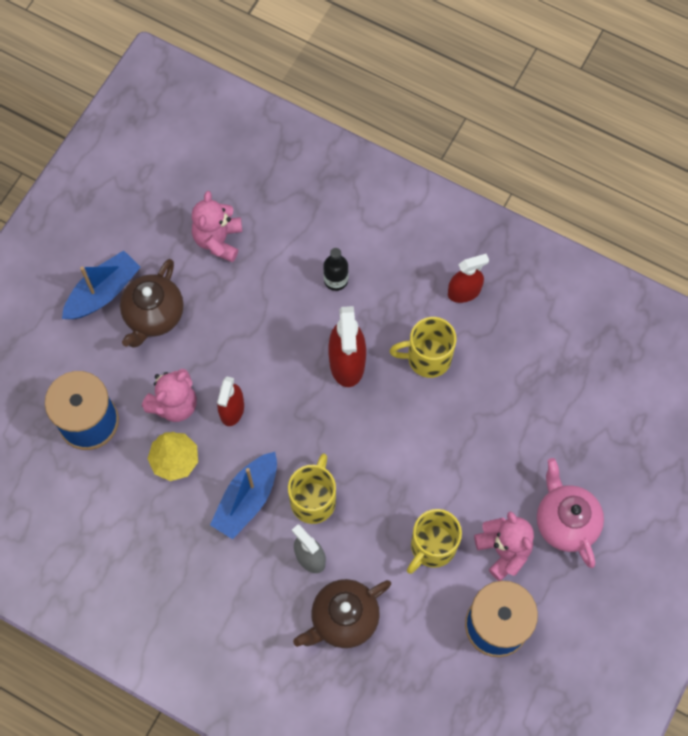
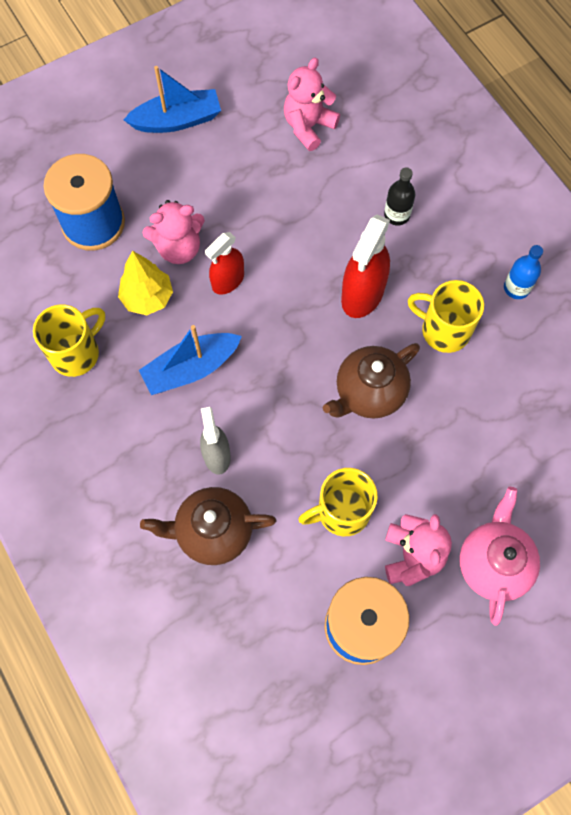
camera: 30 degrees right, 0 degrees up
brown teapot [120,259,184,348] -> brown teapot moved to [323,343,420,419]
yellow mug [288,453,336,524] -> yellow mug moved to [33,304,105,377]
red spray bottle [448,254,489,303] -> blue bottle [504,245,543,299]

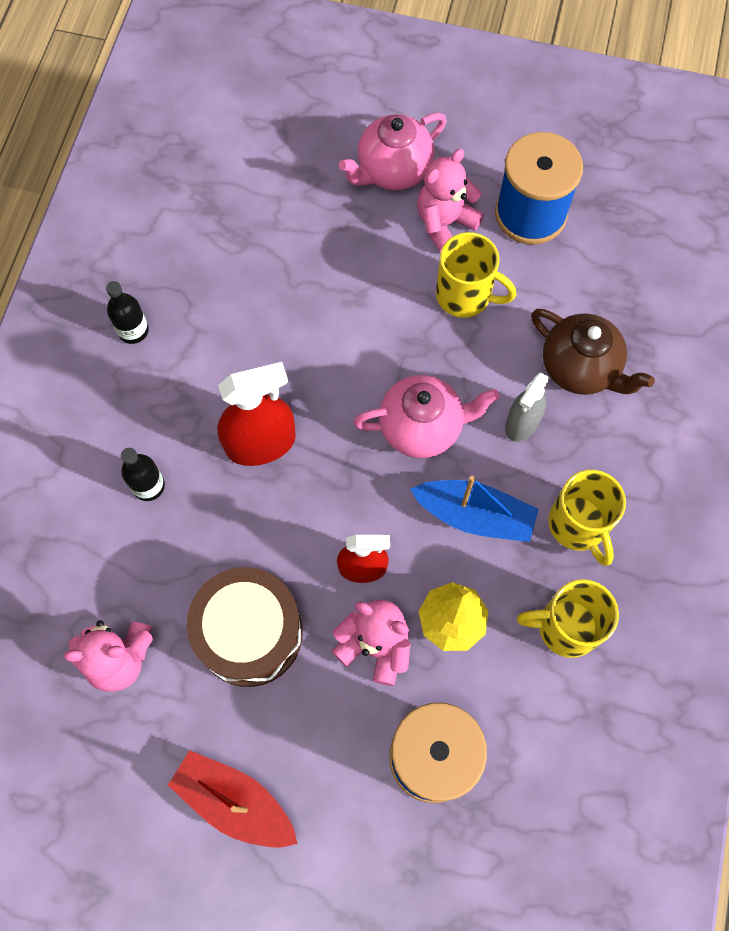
camera: 135 degrees left, 0 degrees up
blue boat [124,66,221,133] -> red boat [168,750,298,848]
brown teapot [323,343,420,419] -> none
yellow mug [408,280,484,353] -> yellow mug moved to [548,470,626,566]
blue bottle [504,245,543,299] -> black bottle [106,281,149,344]
none -> brown drum [187,567,303,687]
none -> pink teapot [353,375,500,458]

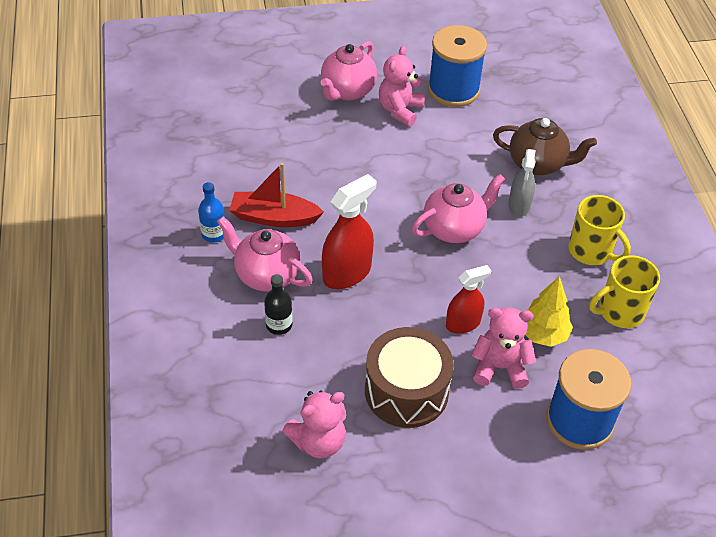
camera: 25 degrees left, 20 degrees down
black bottle [106,281,149,344] -> blue bottle [198,182,225,243]
red boat [168,750,298,848] -> red boat moved to [229,163,324,227]
blue boat [410,476,538,542] -> none
yellow mug [436,232,516,318] -> none
none -> pink teapot [217,216,313,291]

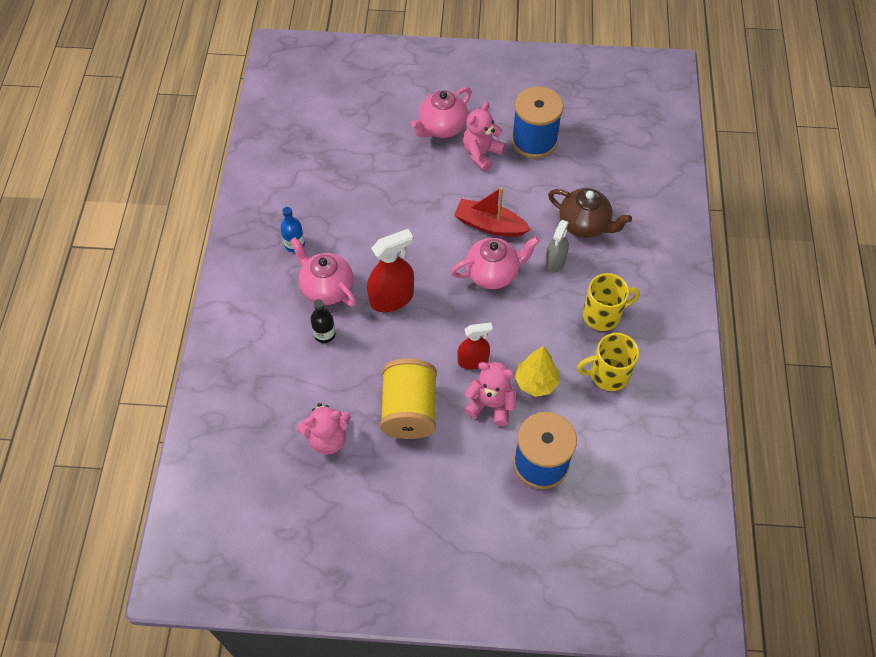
camera: 15 degrees right, 10 degrees up
red boat [229,163,324,227] -> red boat moved to [454,187,531,237]
brown drum [365,327,454,428] -> yellow spool [380,358,437,439]
yellow mug [568,195,631,265] -> yellow mug turned 75 degrees counterclockwise [583,273,640,331]

